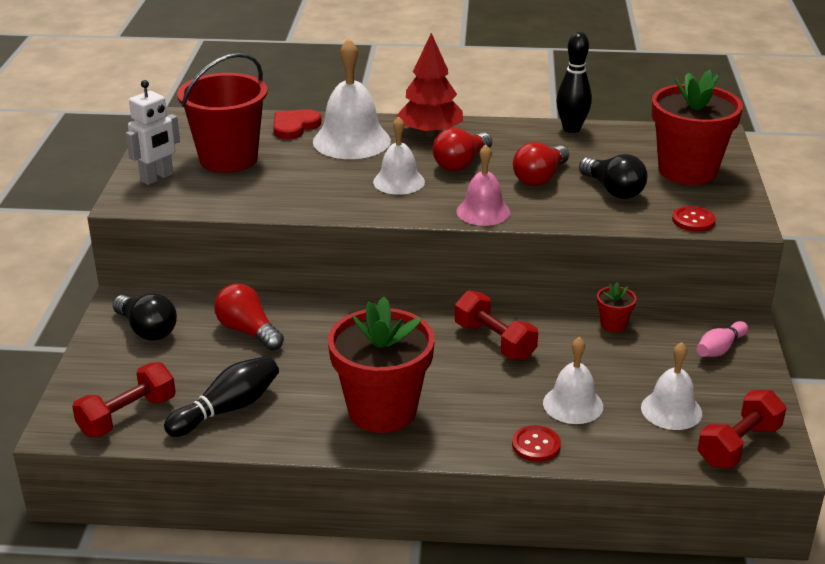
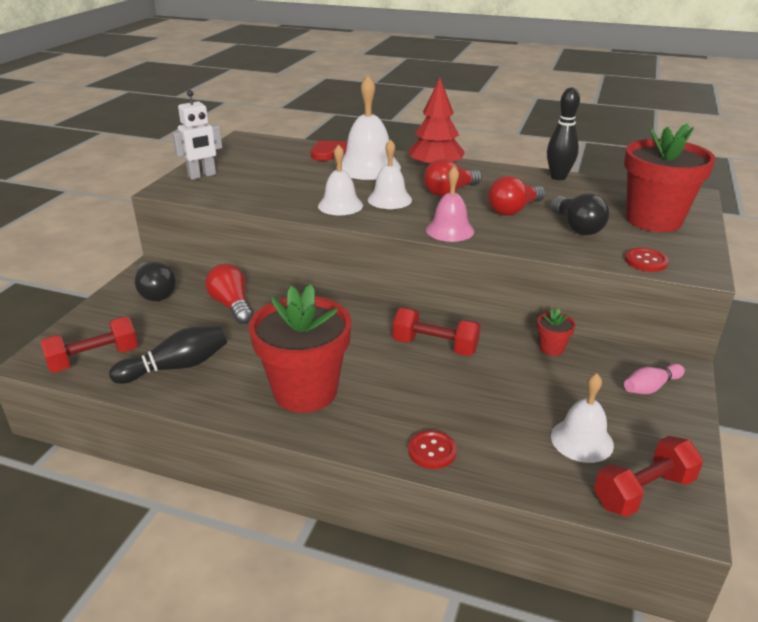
camera: 15 degrees right, 0 degrees up
red bucket [177,53,268,173] -> none
red dumbbell [455,291,538,361] -> red dumbbell turned 45 degrees counterclockwise [393,308,481,356]
white bell [543,337,603,424] -> white bell moved to [318,144,363,215]

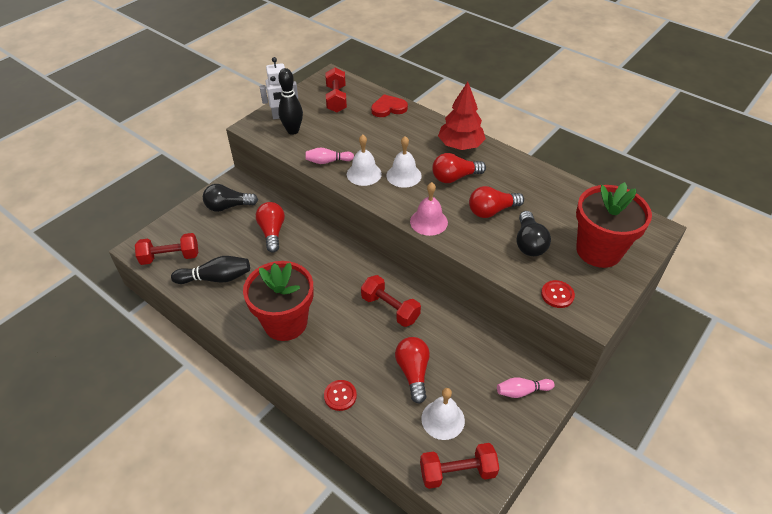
camera: 20 degrees right, 15 degrees up
black light bulb [135,262,176,301] -> black light bulb turned 90 degrees clockwise [203,184,258,212]
white bell [336,75,401,180] -> none
red flower pot [537,308,575,356] -> none
black bowling pin [547,87,580,180] -> black bowling pin moved to [278,68,303,135]
none -> pink bowling pin [305,147,354,164]
none -> red dumbbell [325,68,347,112]
none -> red light bulb [395,337,430,404]

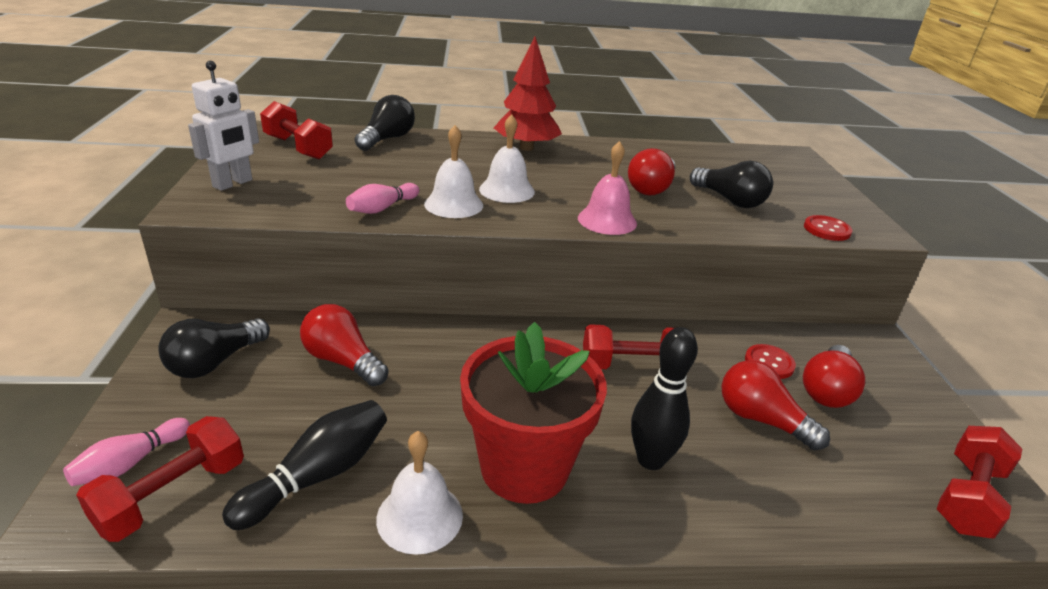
camera: 45 degrees left, 15 degrees down
black bowling pin [278,68,303,135] -> black bowling pin moved to [631,327,698,470]
red button [324,380,357,411] -> red button moved to [745,344,796,379]
red heart [371,94,408,117] -> black light bulb [355,95,415,151]
white bell [421,388,465,440] -> white bell moved to [376,431,463,555]
red light bulb [432,153,486,183] -> red light bulb moved to [803,345,865,408]
pink bowling pin [497,377,555,398] -> pink bowling pin moved to [63,418,190,486]
red flower pot [576,182,652,268] -> none

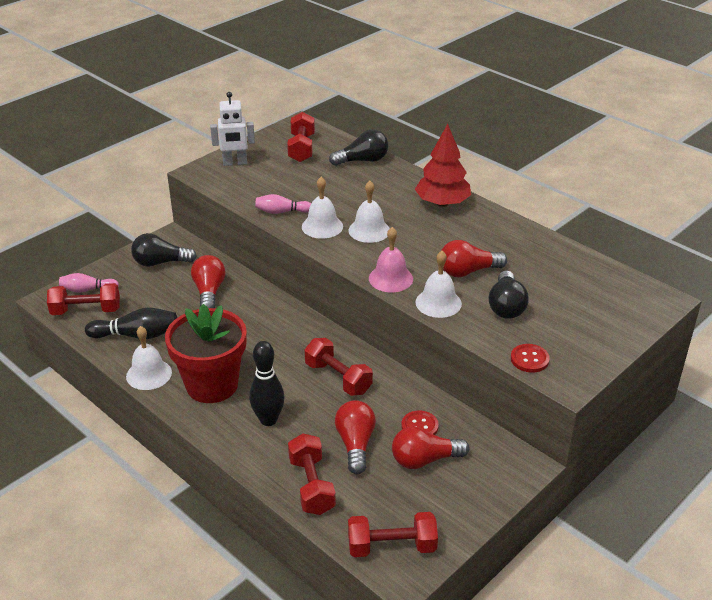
camera: 50 degrees right, 5 degrees up
none -> red dumbbell [288,434,336,515]
none -> white bell [415,251,462,318]

